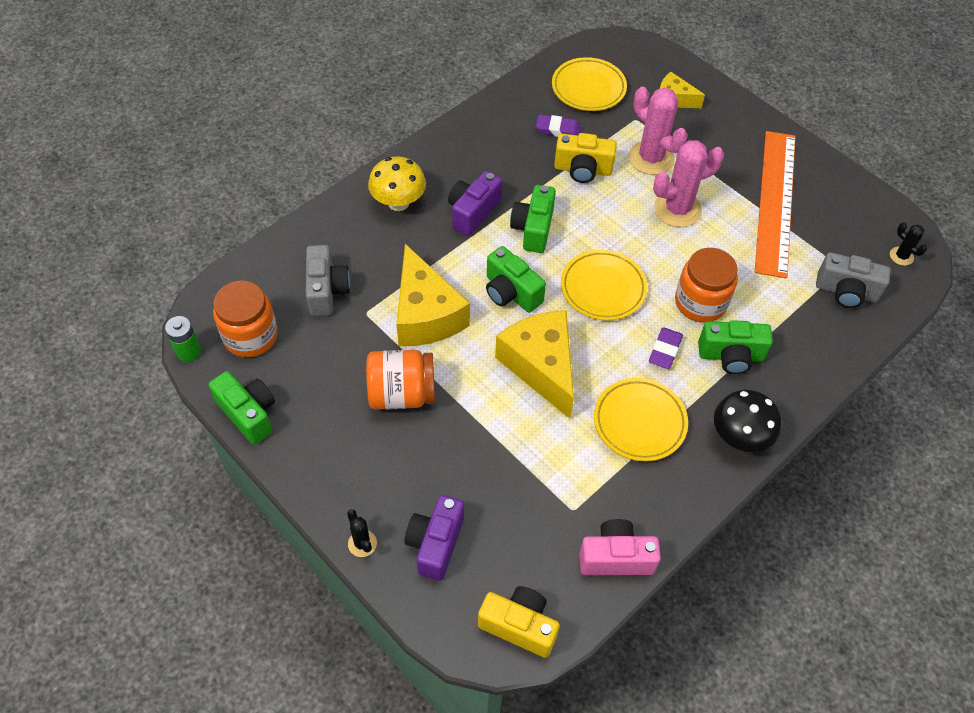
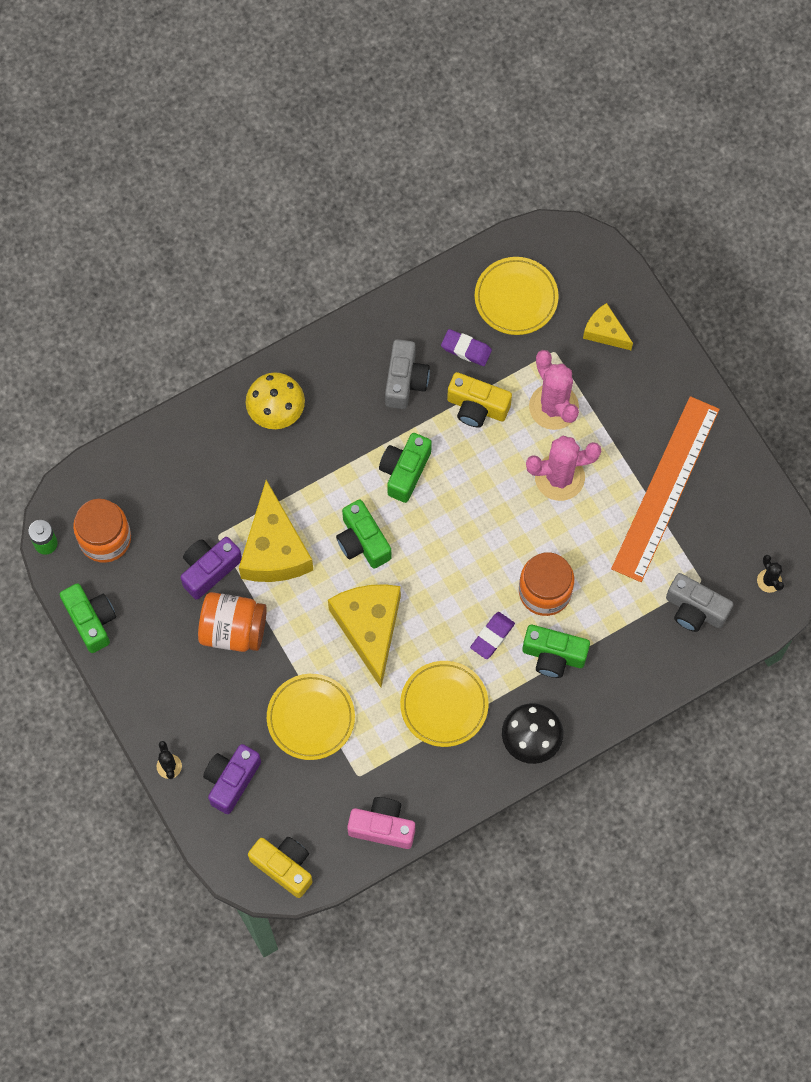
camera: 15 degrees right, 15 degrees up
grey camera [305,245,350,316] -> grey camera moved to [385,339,430,409]
purple camera [448,171,502,236] -> purple camera moved to [180,537,242,600]
yellow plate [561,250,647,321] -> yellow plate moved to [267,674,355,760]

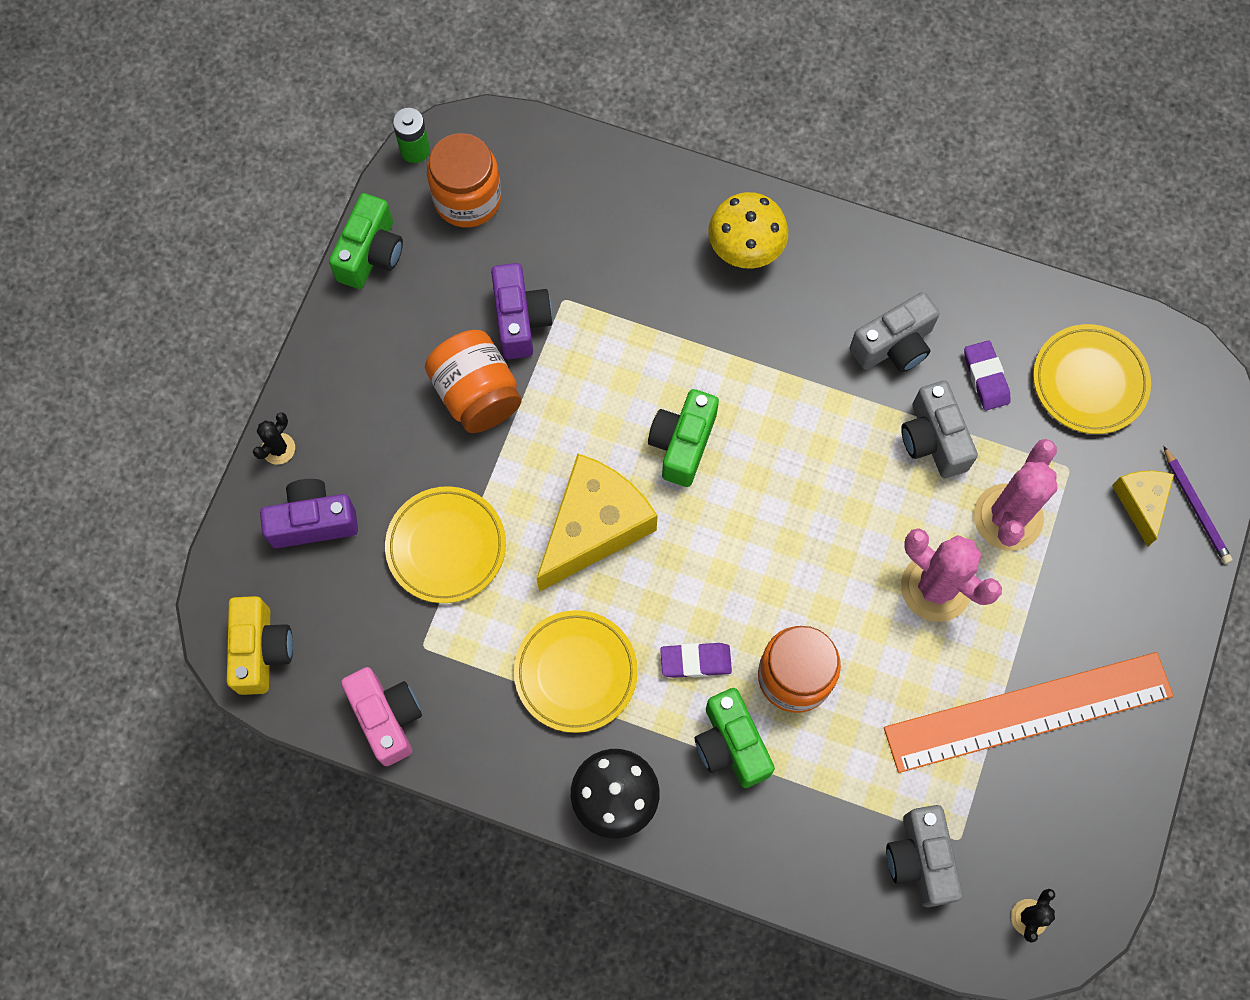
camera: 50 degrees right, 0 degrees up
purple camera [180,537,242,600] -> purple camera turned 75 degrees clockwise [491,263,553,359]
yellow cheese [239,480,313,582] -> none
green camera [379,433,432,503] -> none
yellow camera [447,372,512,428] -> grey camera [901,380,978,478]
none -> purple pencil [1163,446,1232,564]

